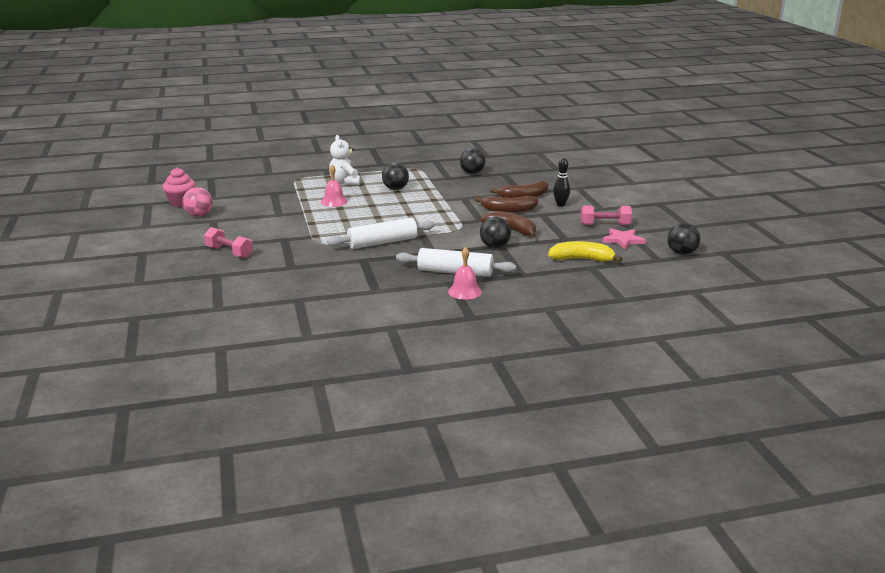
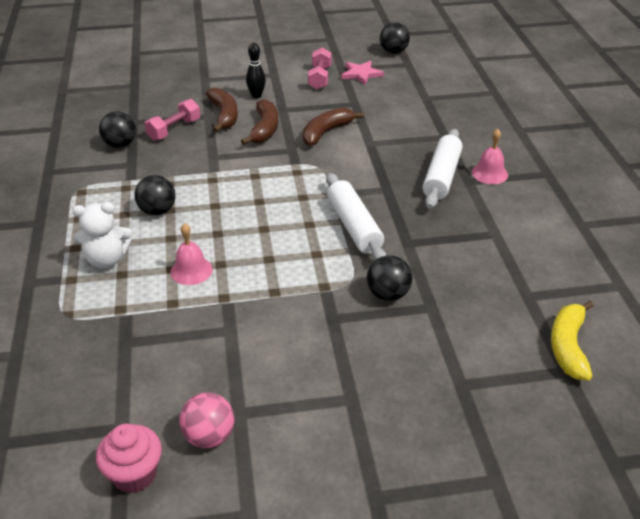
camera: 85 degrees left, 15 degrees up
pink dumbbell [204,227,253,258] -> pink dumbbell moved to [145,99,200,141]
black ball [480,217,511,248] -> black ball moved to [367,255,412,301]
yellow banana [548,241,622,262] -> yellow banana moved to [551,301,594,381]

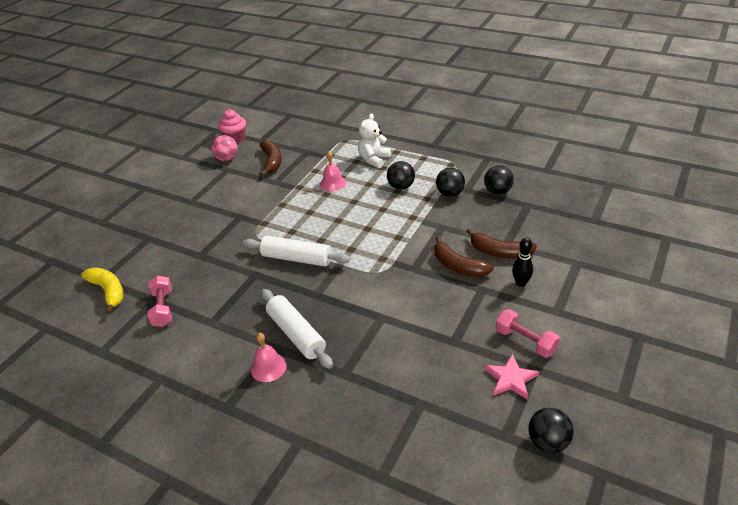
camera: 130 degrees right, 0 degrees up
pink dumbbell [145,99,200,141] -> pink dumbbell moved to [147,275,172,327]
brown banana [303,107,364,146] -> brown banana moved to [259,140,282,176]
black ball [367,255,412,301] -> black ball moved to [436,168,465,197]

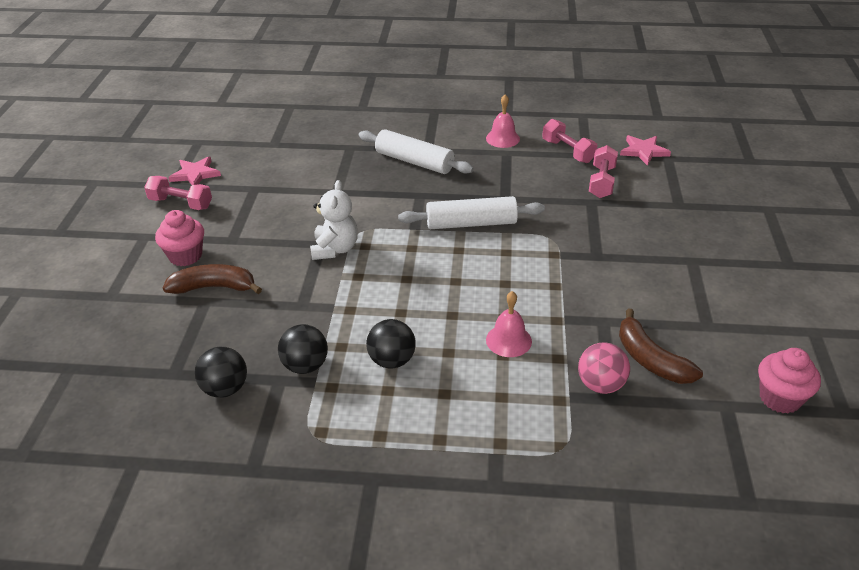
camera: 155 degrees right, 0 degrees up
yellow banana [81,267,124,314] -> pink star [620,135,671,166]
pink ball [211,135,238,161] -> pink ball moved to [578,342,630,394]
pink bell [251,333,287,382] -> pink bell moved to [486,94,520,148]
white teddy bear [358,113,391,168] -> white teddy bear moved to [310,180,358,260]
brown banana [434,236,494,277] -> none
black bowling pin [512,237,533,287] -> pink cupcake [155,210,204,266]
black ball [528,408,574,453] -> none
none -> pink dumbbell [589,145,618,198]

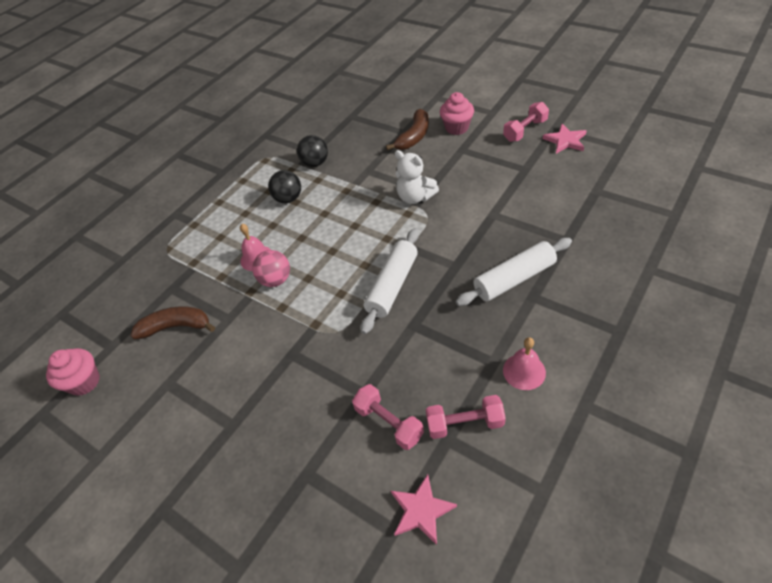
camera: 125 degrees right, 10 degrees up
black ball [194,347,247,398] -> none
pink ball [578,342,630,394] -> pink ball moved to [252,250,290,287]

